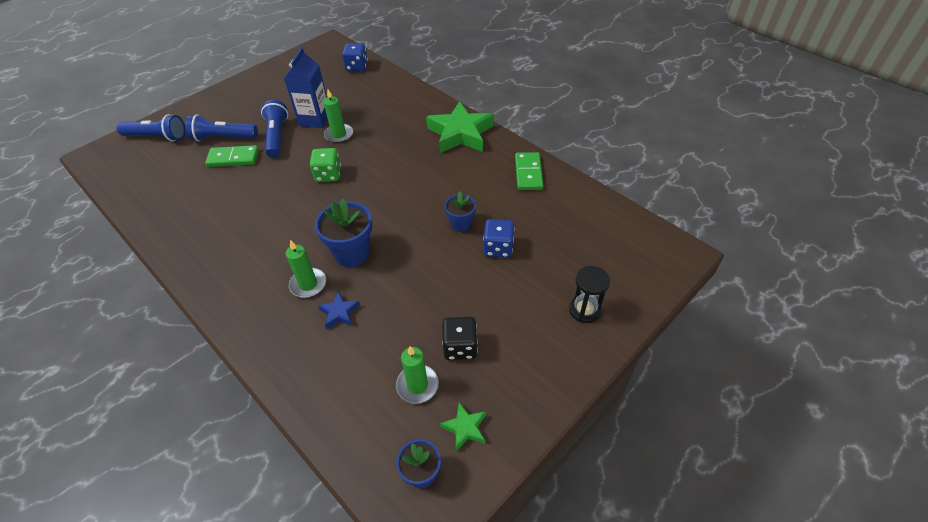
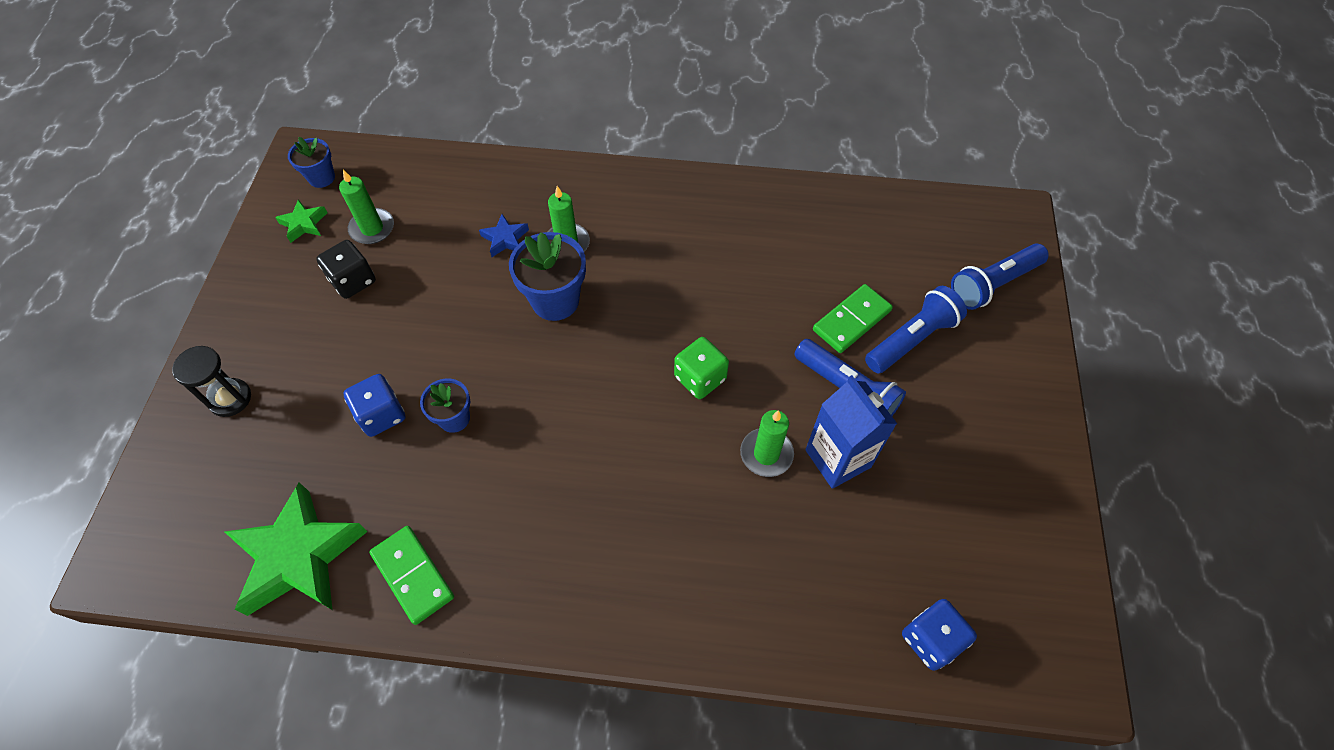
camera: 140 degrees right, 10 degrees up
green star [426,101,494,153] -> green star moved to [225,482,368,616]

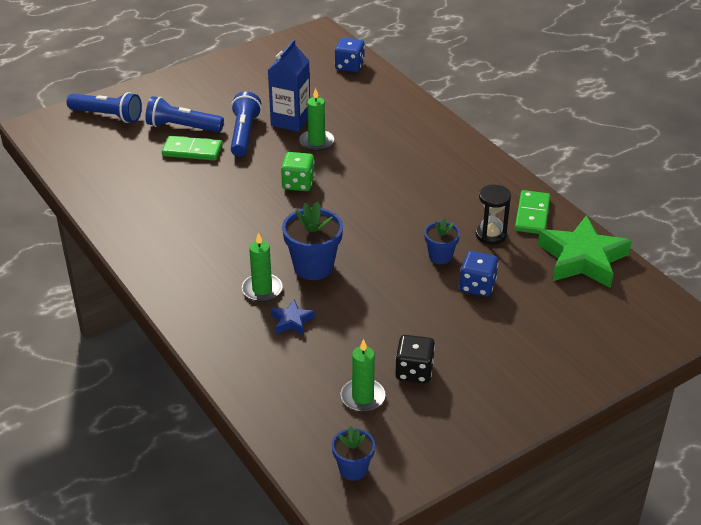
camera: 130 degrees left, 20 degrees down
black hourglass [172,346,251,417] -> black hourglass moved to [476,185,511,245]
green star [275,199,328,243] -> none

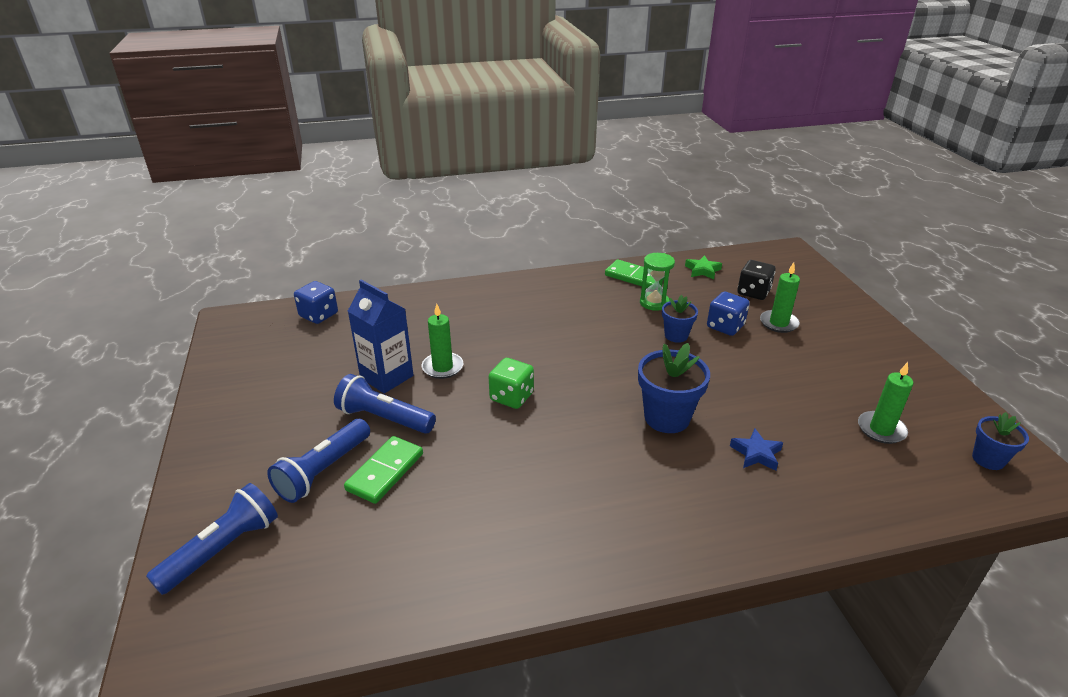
camera: 70 degrees left, 5 degrees down
green candle [242,232,282,302] -> green candle moved to [760,262,800,333]
black dice [395,335,435,383] -> black dice moved to [737,260,776,300]
black hourglass [476,185,511,245] -> green hourglass [640,253,675,311]
green star [538,215,632,288] -> green star [685,255,722,279], size x0.46

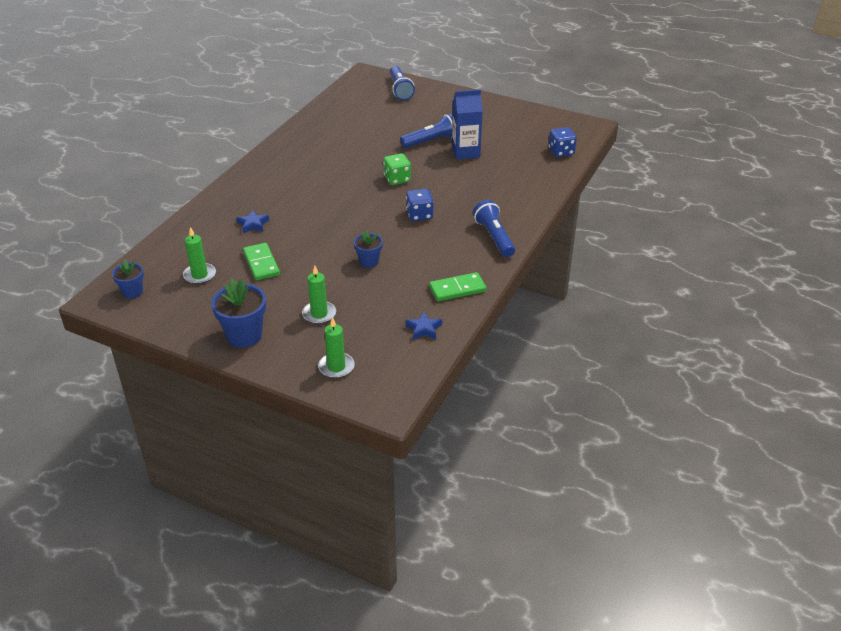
camera: 130 degrees right, 5 degrees up
blue flashlight [267,419,370,503] -> blue flashlight moved to [473,200,515,257]
green domino [344,436,423,504] -> green domino moved to [243,243,280,280]
green candle [422,304,463,379] -> green candle moved to [318,317,355,378]
blue flower pot [638,343,710,433] -> blue flower pot moved to [211,279,266,348]
green hourglass [640,253,675,311] -> none
green star [685,255,722,279] -> blue star [406,311,442,340]
blue dice [707,292,750,336] -> blue dice moved to [406,189,434,221]
black dice [737,260,776,300] -> none

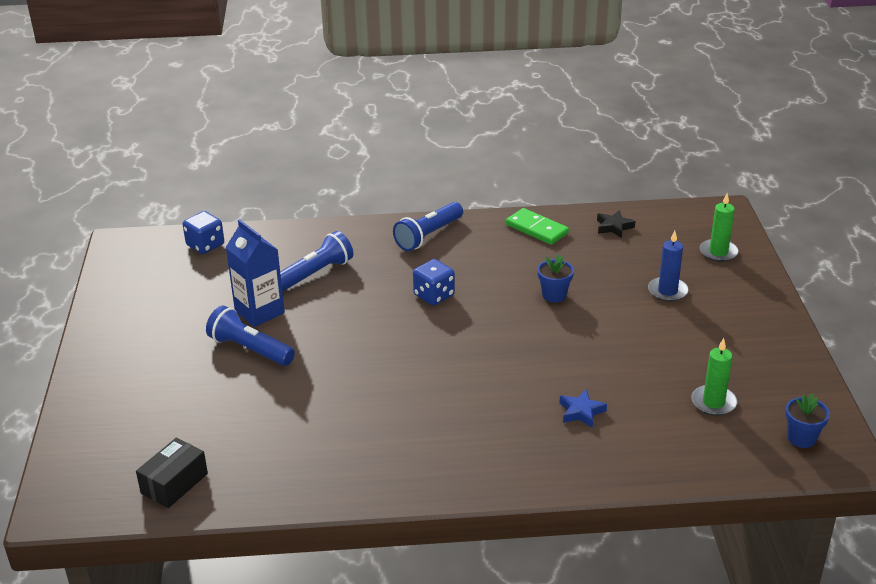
camera: 120 degrees left, 5 degrees down
blue flower pot [211,279,266,348] -> none
green domino [243,243,280,280] -> none
green candle [302,266,336,324] -> blue candle [648,231,689,302]
green dice [383,153,411,185] -> none
blue flashlight [390,66,415,100] -> blue flashlight moved to [280,231,353,291]
blue star [406,311,442,340] -> black star [597,210,635,238]
none -> black box [136,438,208,508]

